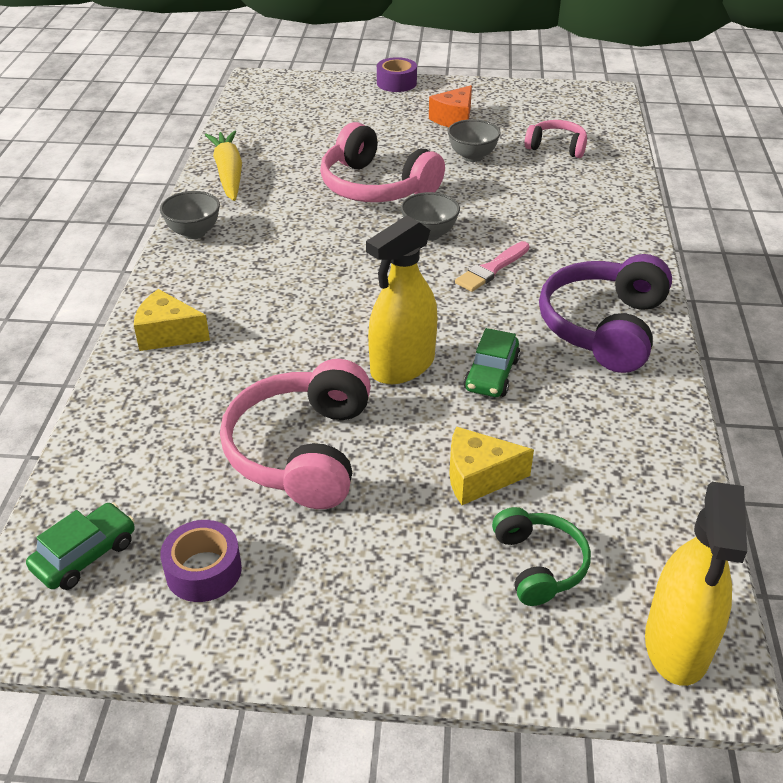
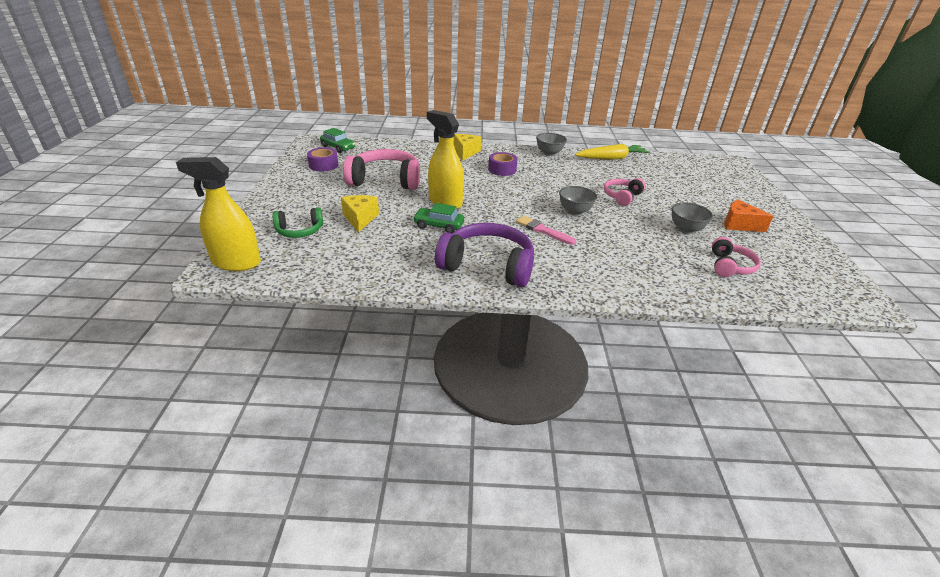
camera: 85 degrees right, 5 degrees down
pink headphones [320,122,445,202] -> pink headphones [604,178,646,206], size x0.56
purple tape [377,57,417,92] -> purple tape moved to [488,152,518,176]

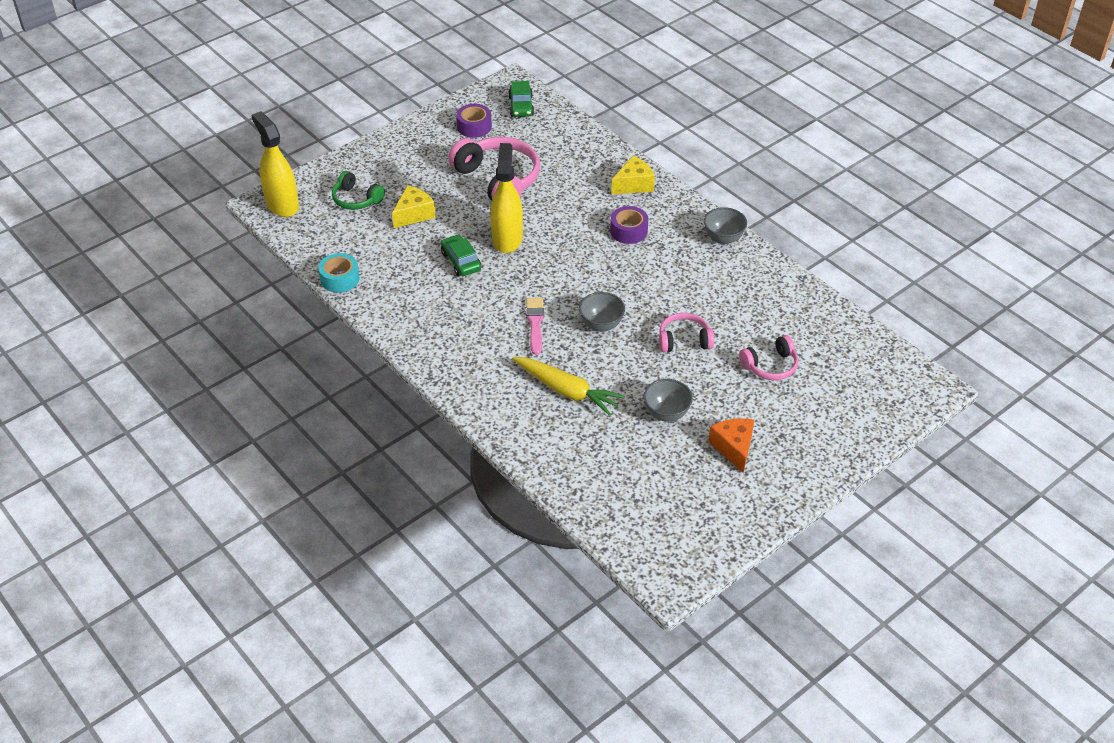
camera: 50 degrees right, 10 degrees up
purple headphones [435,223,534,287] -> none
yellow carrot [575,144,650,160] -> yellow carrot moved to [512,357,624,416]
pink headphones [712,237,761,277] -> pink headphones moved to [739,335,799,380]
none -> turquoise tape [318,253,360,293]

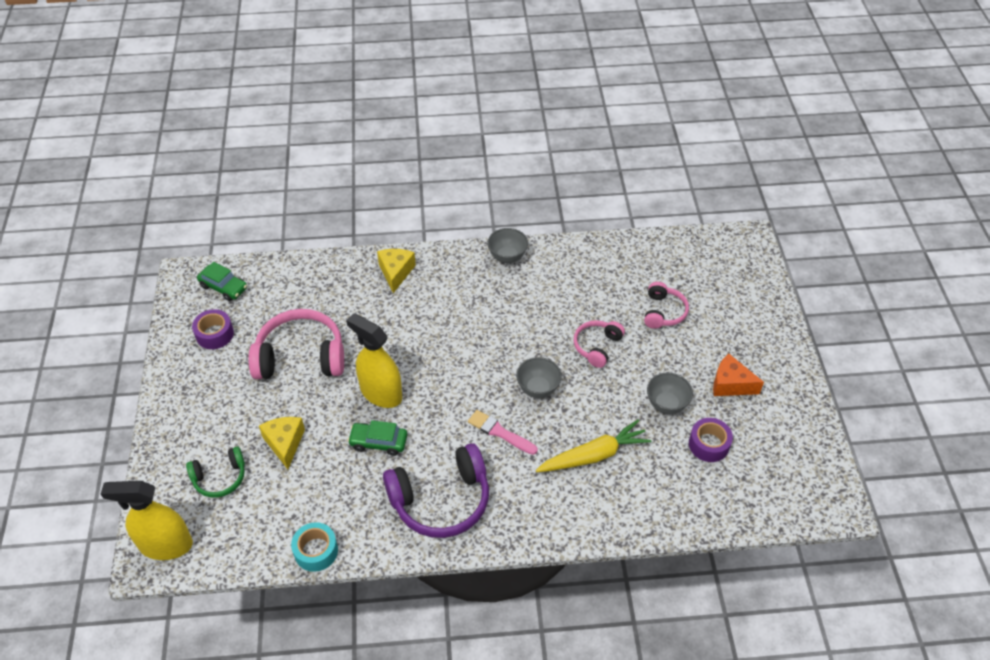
camera: 55 degrees left, 5 degrees up
purple tape [610,206,648,244] -> purple tape moved to [689,418,733,462]
none -> purple headphones [383,443,489,538]

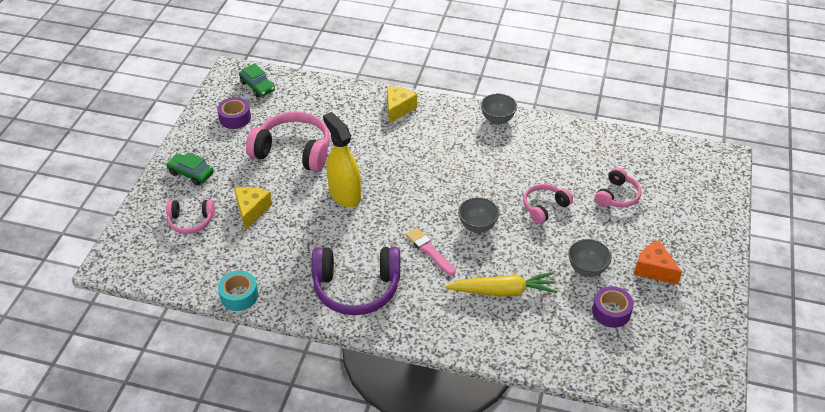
camera: 20 degrees right, 5 degrees down
yellow spray bottle [101,481,193,560] -> none
green headphones [186,447,245,498] -> pink headphones [166,200,215,234]
green car [347,420,407,456] -> green car moved to [166,153,214,185]

